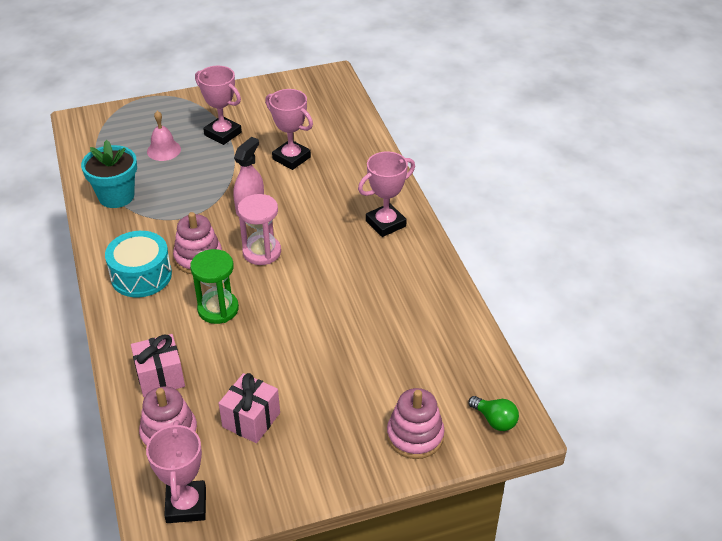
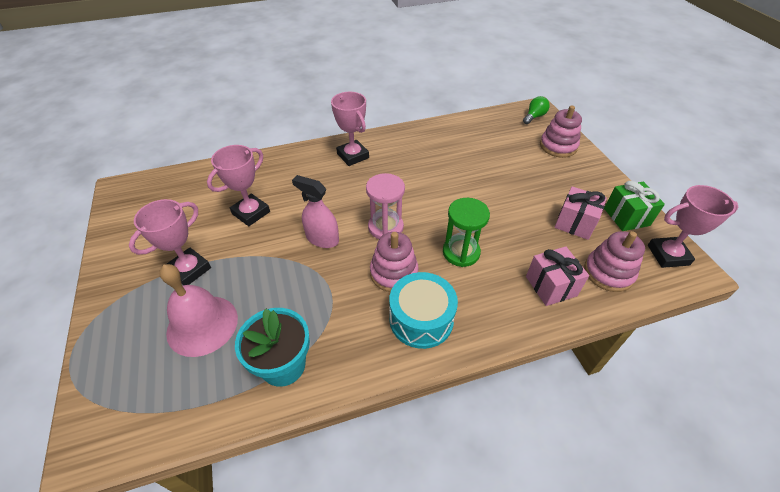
camera: 90 degrees left, 5 degrees up
pink bell [147,111,181,161] -> pink bell [159,264,238,357], size x1.65
none -> green gift [604,181,665,231]

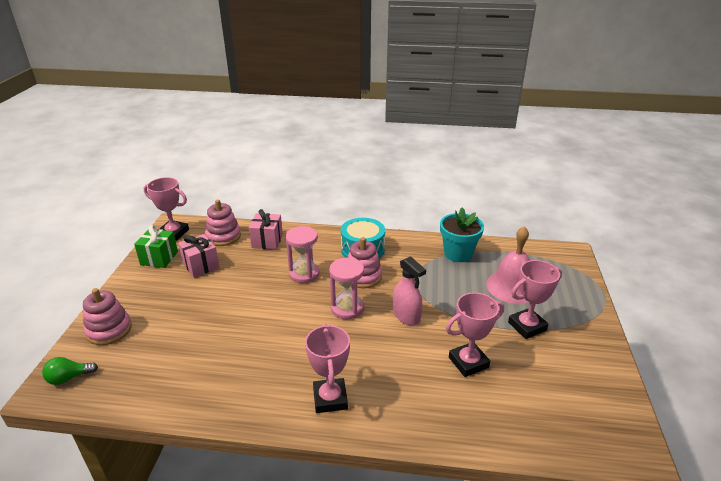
camera: 155 degrees left, 15 degrees down
green hourglass [443,198,490,267] -> pink hourglass [286,226,320,283]

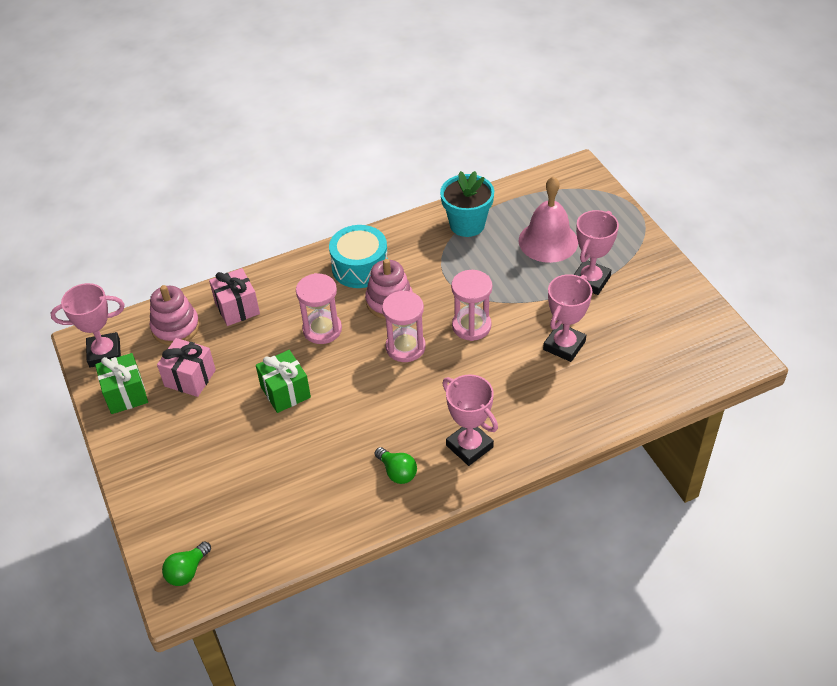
camera: 30 degrees left, 15 degrees up
pink stacking toy [83,288,132,345] -> none
pink spray bottle [393,256,426,325] -> pink hourglass [451,270,492,341]
none -> green gift [256,350,311,413]
none -> green light bulb [375,447,417,484]

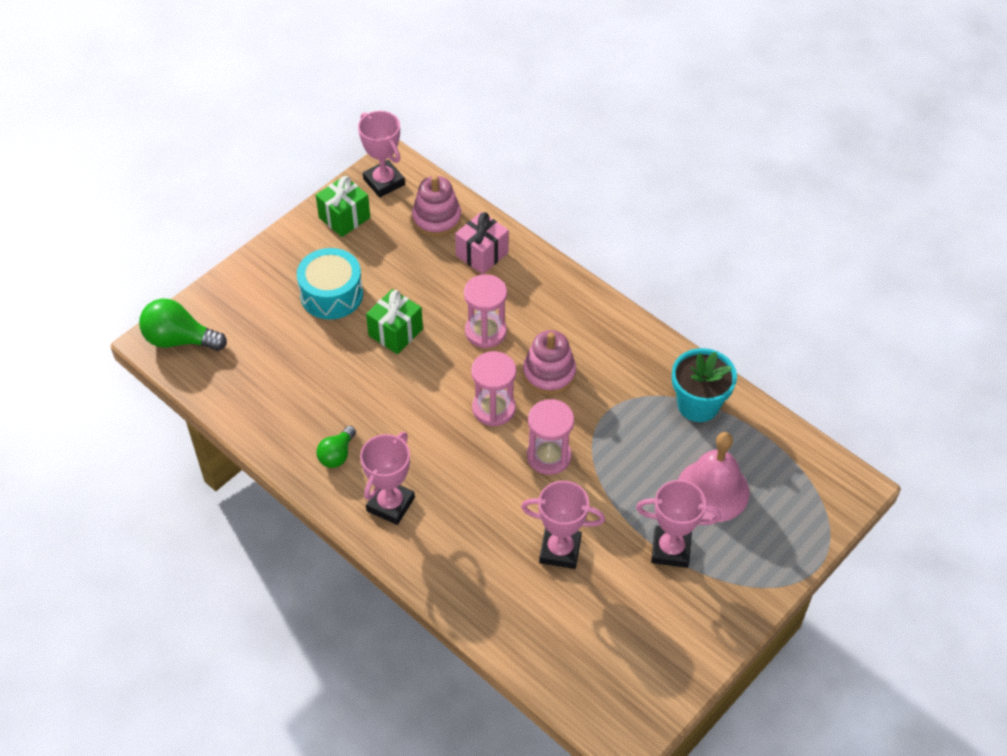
camera: 65 degrees right, 5 degrees up
pink gift [157,338,216,397] -> none
green light bulb [162,541,211,586] -> green light bulb [139,299,227,351], size x1.65
turquoise drum [329,225,388,288] -> turquoise drum moved to [297,248,363,319]

